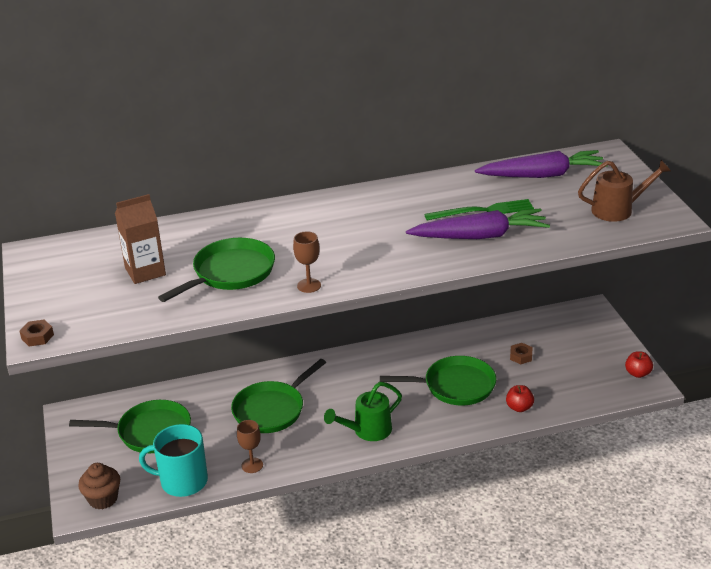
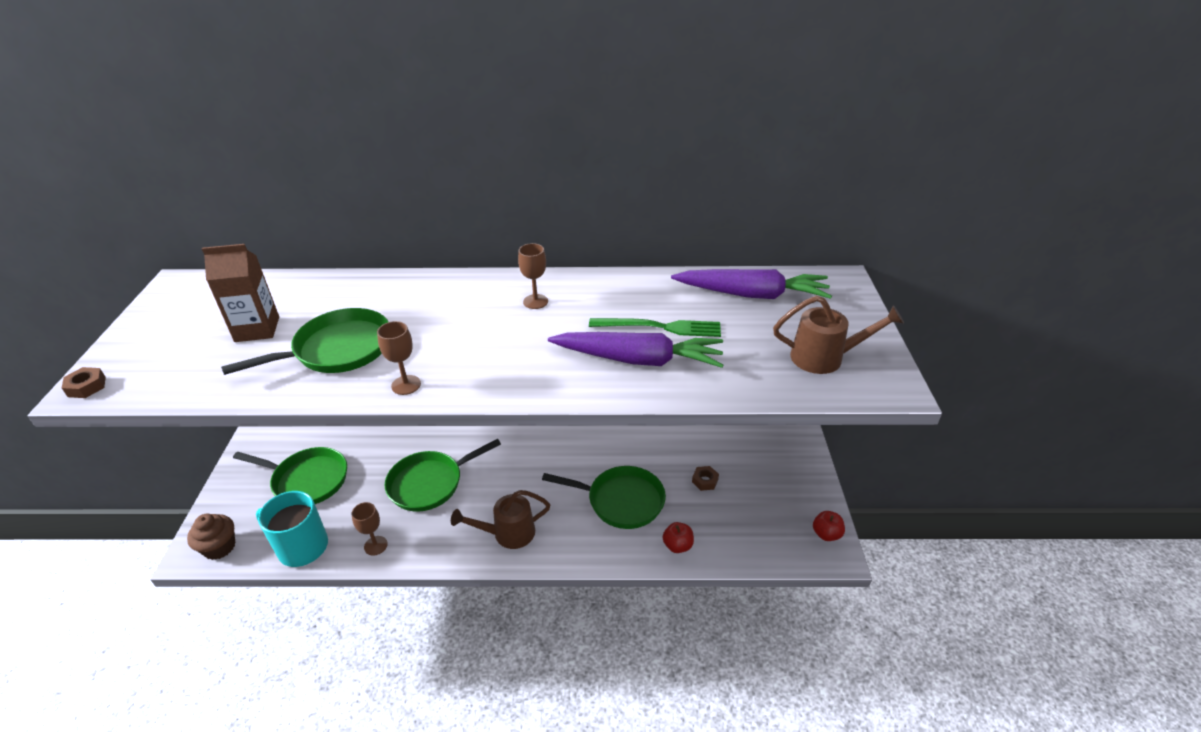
camera: 15 degrees right, 5 degrees up
green watering can [324,382,402,441] -> brown watering can [451,490,550,549]
none -> brown goblet [518,243,548,309]

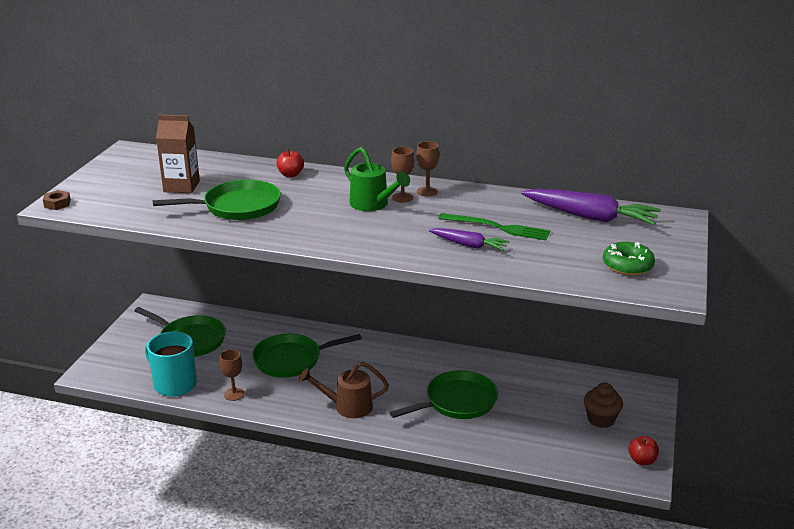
camera: 15 degrees right, 10 degrees down
brown cupcake [187,514,235,560] -> brown cupcake moved to [584,383,623,428]
brown goblet [377,321,421,395] -> brown goblet moved to [416,141,439,196]
green pan [542,466,666,529] -> green pan turned 60 degrees counterclockwise [390,370,498,419]
purple carrot [548,332,723,368] -> purple carrot [429,228,509,251], size x0.56
red apple [663,522,694,553] -> red apple moved to [277,149,304,177]
brown nut [692,466,719,491] -> none
brown watering can [773,296,904,374] -> green donut [603,242,655,276]
none -> green watering can [344,147,410,211]

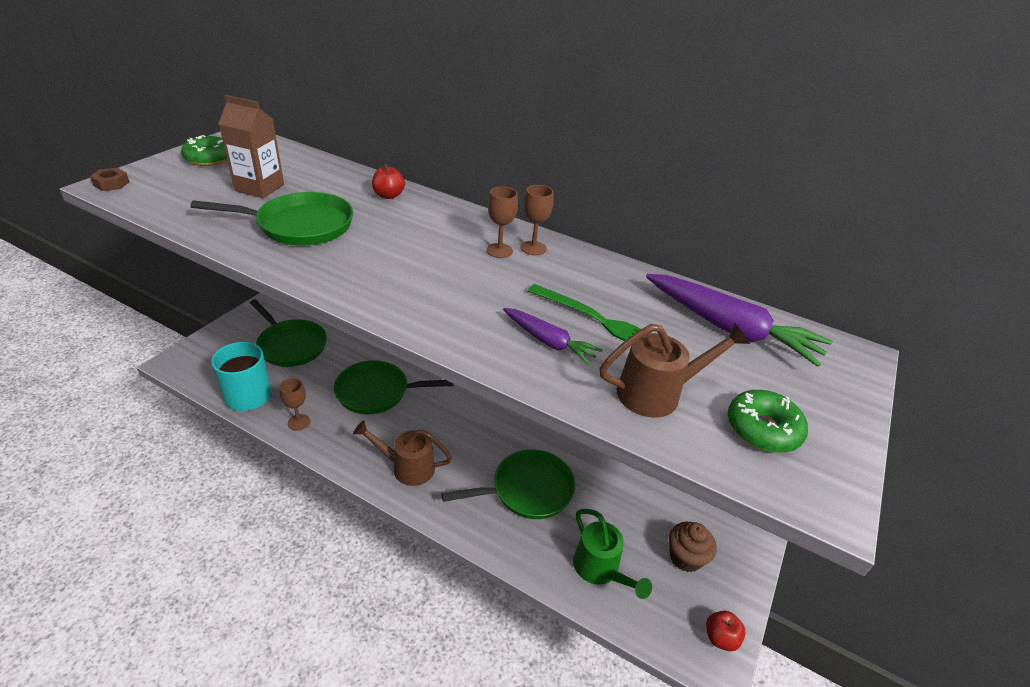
camera: 10 degrees right, 10 degrees up
green watering can [344,147,410,211] -> green watering can moved to [573,509,652,599]
none -> green donut [181,135,227,166]
none -> brown watering can [600,323,750,418]

